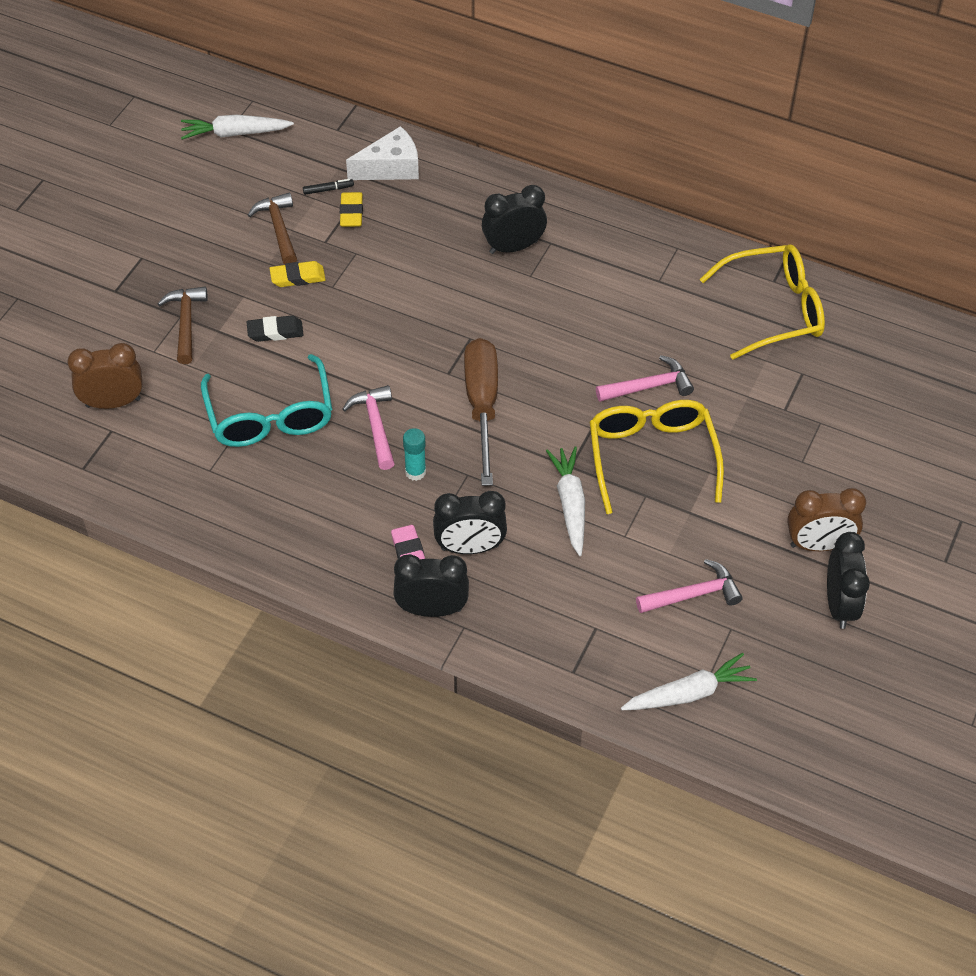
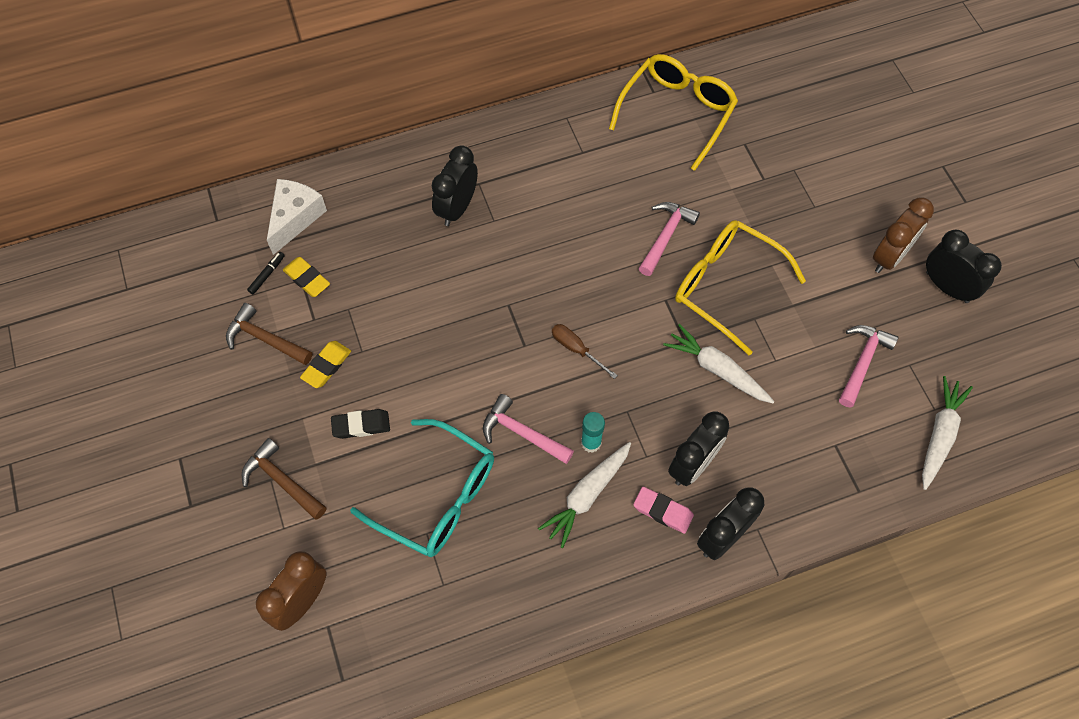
camera: 45 degrees left, 10 degrees up
white carrot [181,115,294,140] -> white carrot moved to [538,442,631,548]
black eraser [247,315,304,342] -> black eraser turned 45 degrees clockwise [331,409,390,439]
brown screwdriver [464,338,498,486] -> brown screwdriver [552,324,618,379], size x0.48

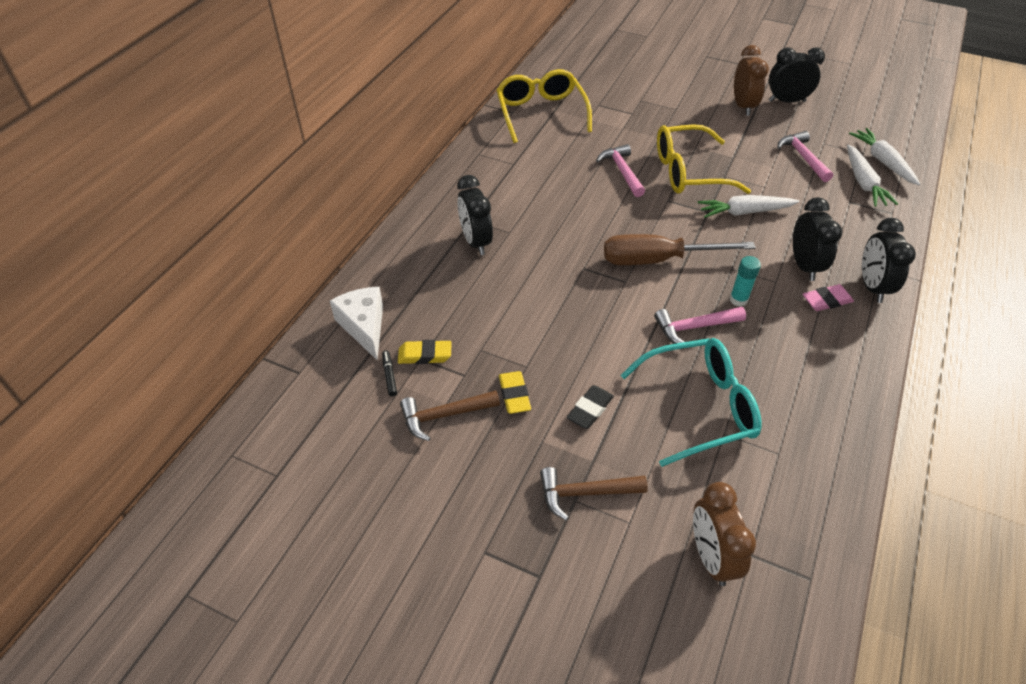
camera: 45 degrees left, 15 degrees down
white carrot [538,442,631,548] -> white carrot moved to [847,144,898,207]
brown screwdriver [552,324,618,379] -> brown screwdriver [604,234,756,265], size x2.07

